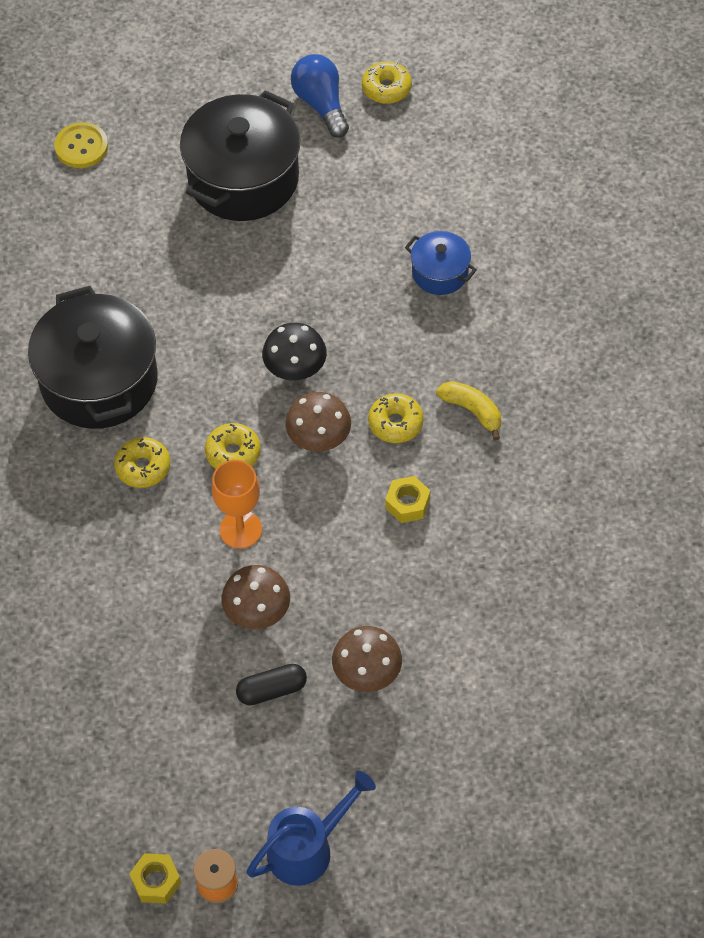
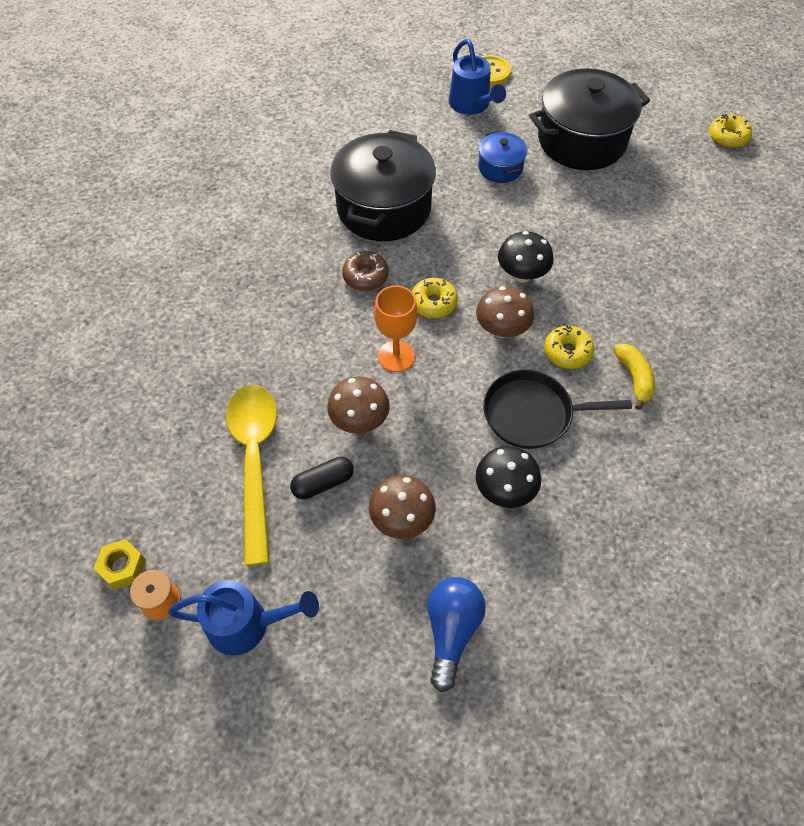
camera: 35 degrees right, 0 degrees up
yellow donut [114,437,170,488] -> brown donut [342,251,389,291]
black capsule [236,664,307,705] -> black capsule turned 45 degrees counterclockwise [290,457,354,499]
blue light bulb [291,54,349,138] -> blue light bulb moved to [427,577,486,692]
yellow nut [385,476,430,523] -> black pan [483,370,632,449]
blue pot [405,231,477,295] -> blue pot moved to [478,131,527,183]
none -> yellow spoon [226,385,277,566]
none -> blue watering can [449,39,506,115]
none -> black mushroom [475,446,541,508]

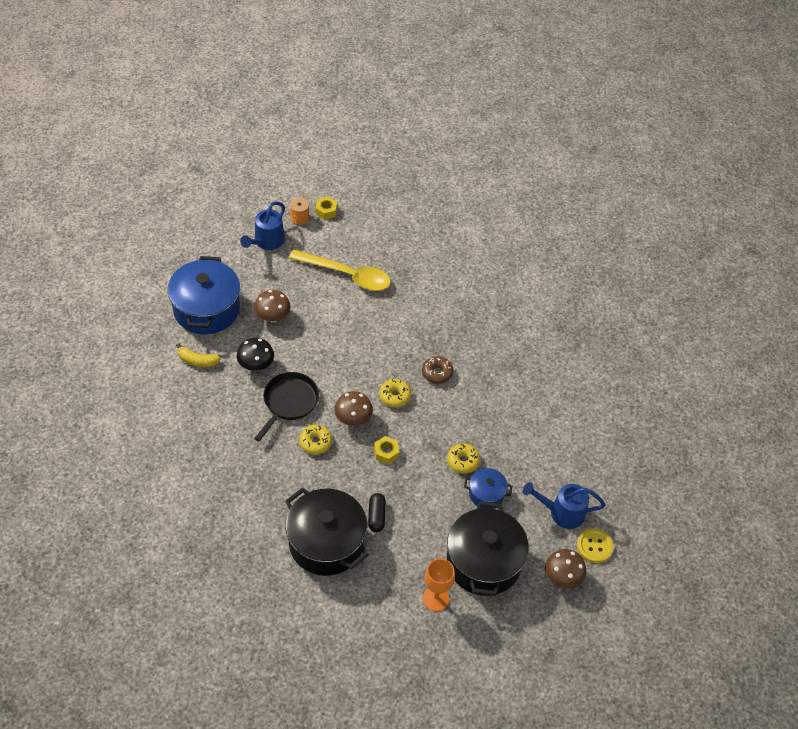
camera: 115 degrees right, 5 degrees down
black capsule [290,457,354,499] -> black capsule moved to [368,493,386,532]
brown mushroom [327,376,390,434] -> brown mushroom moved to [545,549,586,588]
black pot [330,130,436,241] -> black pot moved to [285,487,369,576]
orange goblet [374,285,418,372] -> orange goblet moved to [423,558,455,611]
blue light bulb [427,577,486,692] -> blue pot [168,256,240,334]
black mushroom [498,231,554,283] -> yellow nut [374,436,399,464]
yellow banana [614,343,655,410] -> yellow banana moved to [176,343,221,367]
yellow donut [709,114,752,148] -> yellow donut moved to [447,444,480,474]

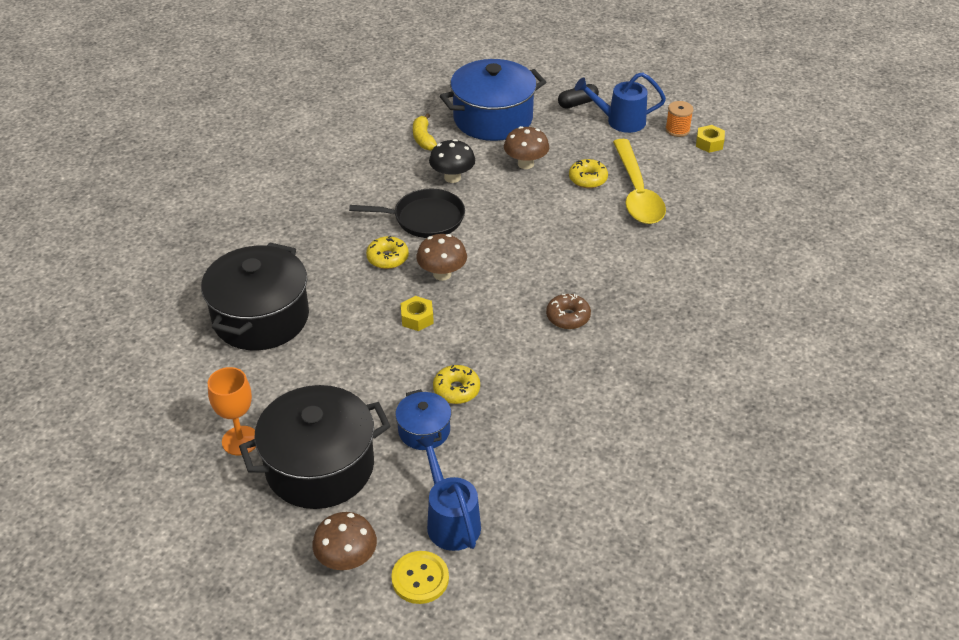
camera: 65 degrees right, 10 degrees down
black capsule [368,493,386,532] -> black capsule moved to [558,84,599,109]
yellow donut [379,379,411,407] -> yellow donut moved to [569,159,608,188]

